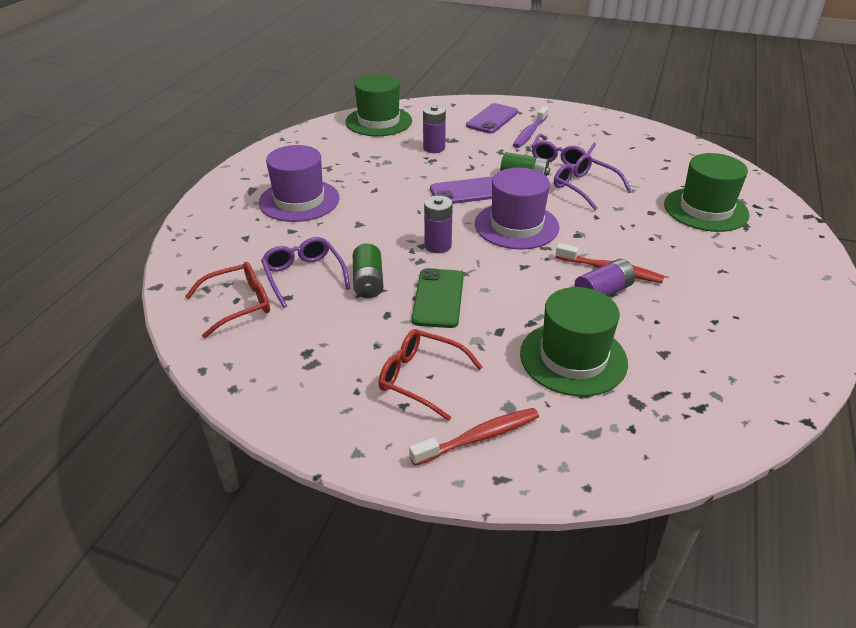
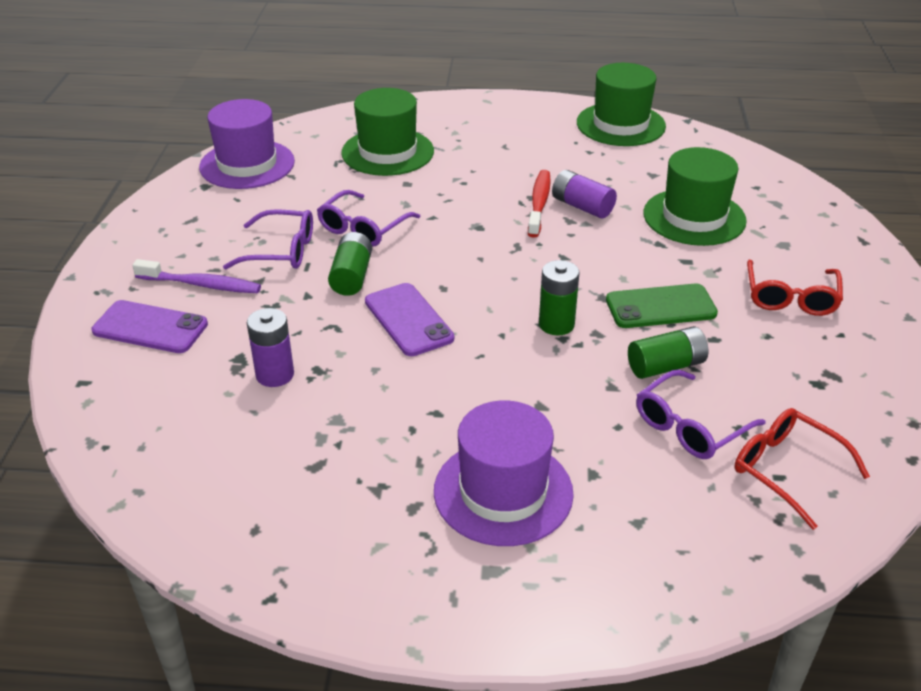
camera: 105 degrees left, 0 degrees up
green hat [345,74,412,136] -> green hat moved to [577,63,666,146]
red toothbrush [409,408,539,466] -> none
purple battery [424,196,453,253] -> green battery [539,260,580,336]
purple hat [475,168,559,249] -> purple hat moved to [199,99,295,189]

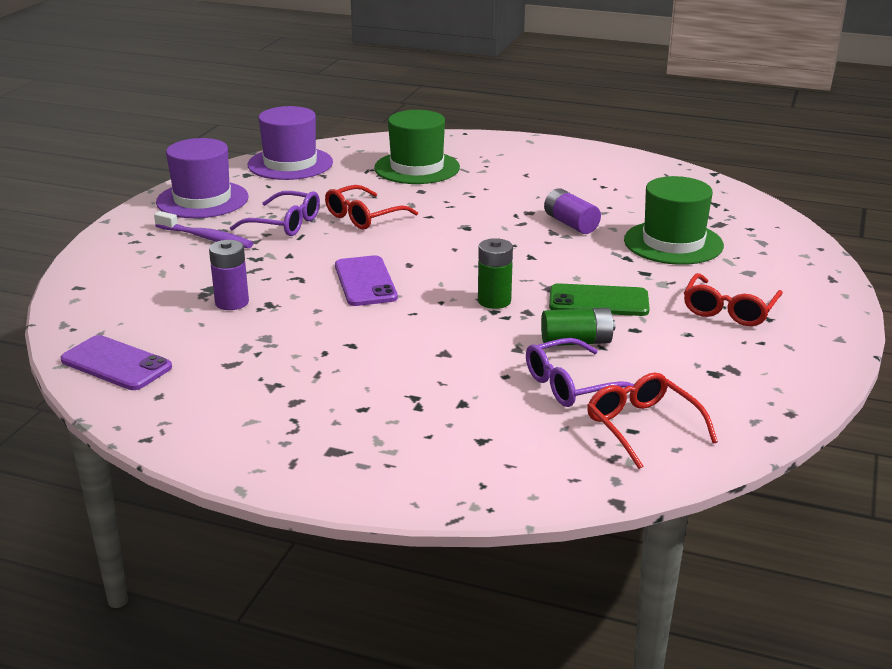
camera: 15 degrees right, 10 degrees down
purple phone [91,300,208,353] -> purple phone moved to [60,335,172,390]
purple glasses [317,190,420,247] -> red glasses [325,185,418,230]
green battery [328,232,372,296] -> none
purple hat [434,400,574,546] -> purple hat moved to [156,138,248,218]
red toothbrush [528,170,551,238] -> none
green hat [577,63,666,146] -> none

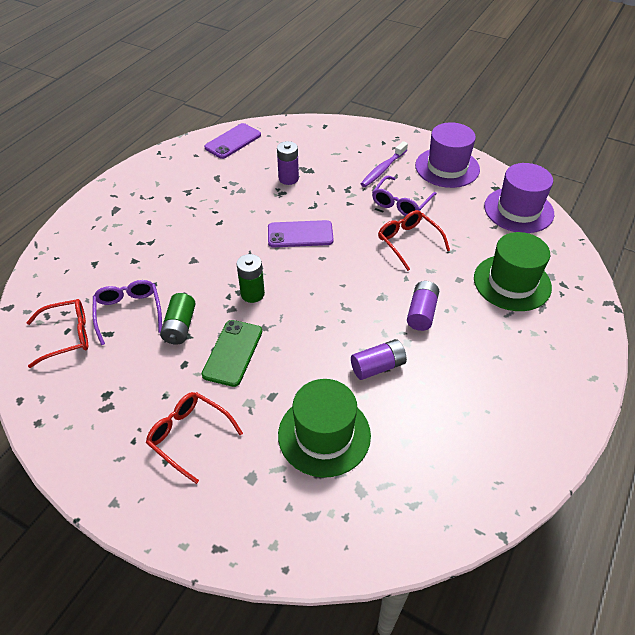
camera: 100 degrees right, 20 degrees up
none -> purple battery [407,281,439,331]

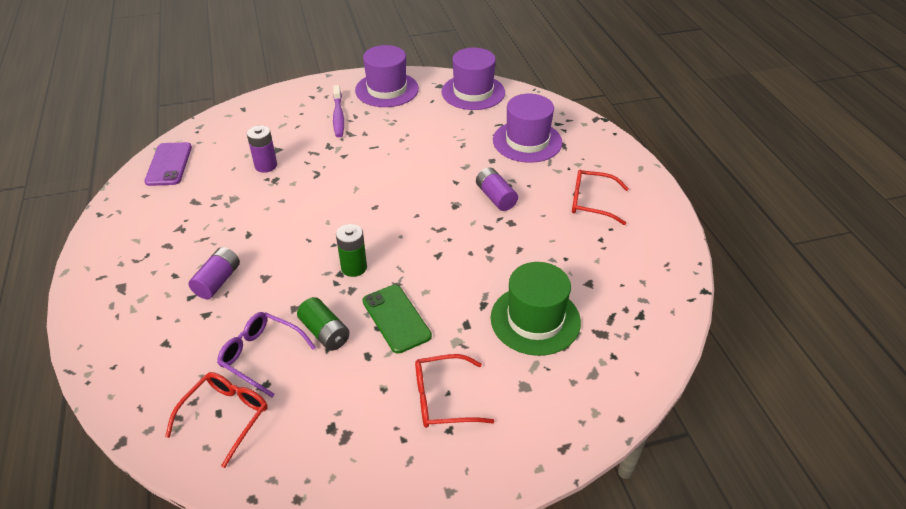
camera: 45 degrees left, 5 degrees down
purple phone [268,220,334,247] -> none
purple battery [351,339,407,380] -> purple battery moved to [188,247,240,299]
purple glasses [372,176,437,216] -> none
red glasses [378,210,450,271] -> red glasses moved to [572,169,629,225]
green hat [474,232,552,311] -> purple hat [493,94,562,163]

